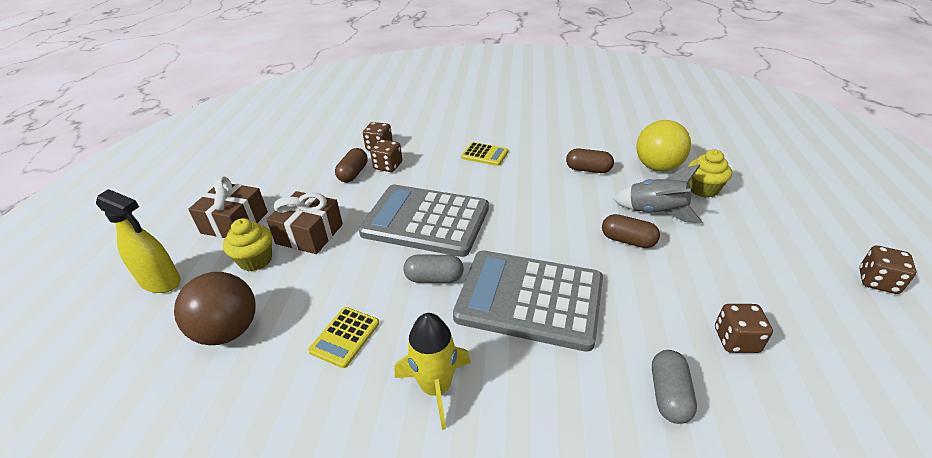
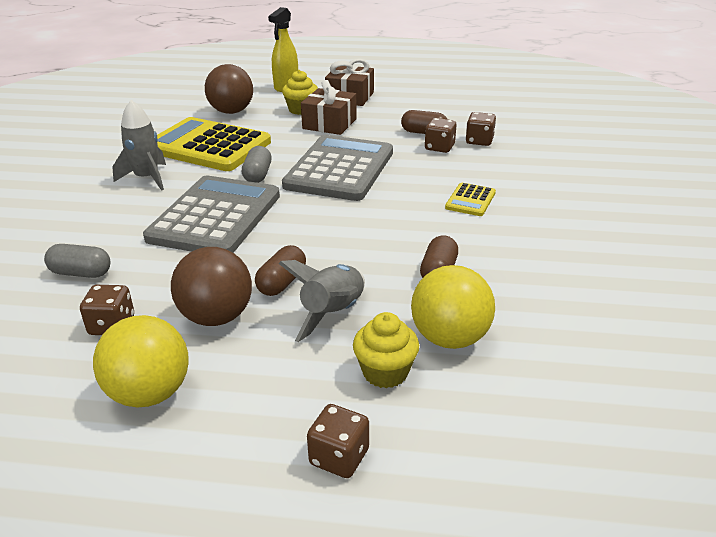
camera: 90 degrees right, 5 degrees down
yellow calculator [308,307,379,368] -> yellow calculator [157,117,271,171], size x2.31
yellow rocket [395,313,471,430] -> grey rocket [112,100,166,191]
brown dice [859,246,917,294] -> brown dice moved to [307,404,369,478]
none -> yellow ball [93,315,189,407]
none -> brown ball [171,247,252,326]

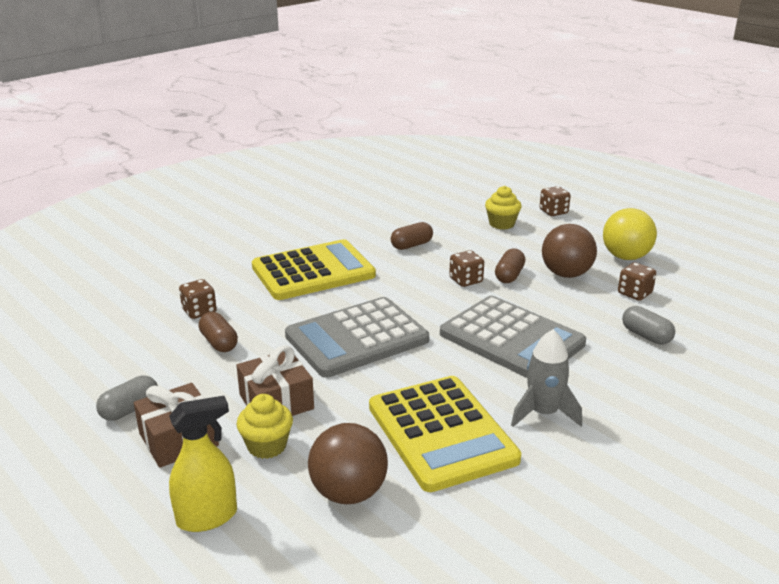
camera: 140 degrees left, 5 degrees down
grey calculator [143,175,280,253] -> grey calculator turned 105 degrees counterclockwise [440,296,586,378]
grey capsule [242,146,271,183] -> grey capsule moved to [96,376,158,421]
brown capsule [255,245,306,296] -> brown capsule turned 45 degrees counterclockwise [495,248,525,283]
grey rocket [278,260,365,342] -> none
yellow ball [411,265,495,349] -> none
brown dice [425,118,456,153] -> brown dice moved to [449,250,484,287]
yellow calculator [445,183,496,216] -> yellow calculator [252,239,376,300], size x2.31

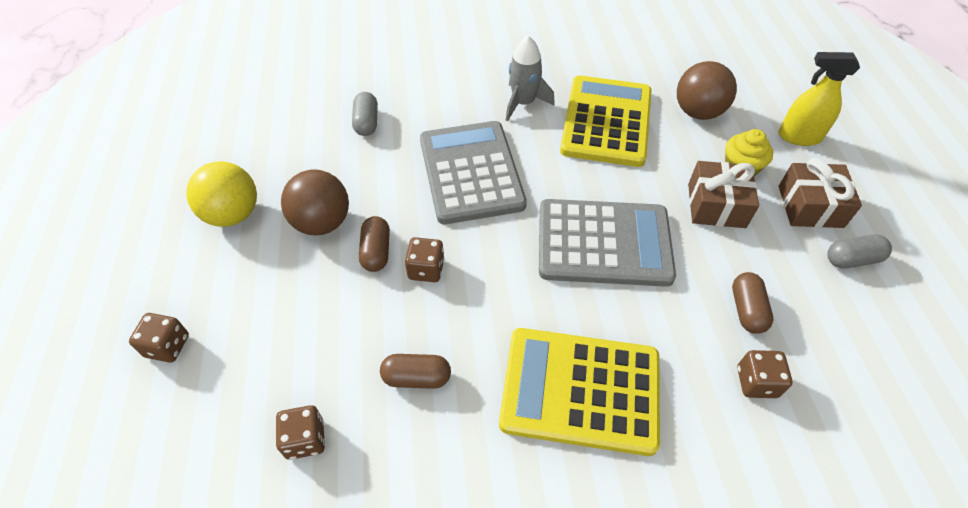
camera: 145 degrees left, 25 degrees up
yellow cupcake [485,186,522,230] -> none
brown capsule [495,248,525,283] -> brown capsule turned 60 degrees counterclockwise [359,216,390,272]
brown dice [618,262,656,301] -> brown dice moved to [276,405,325,460]

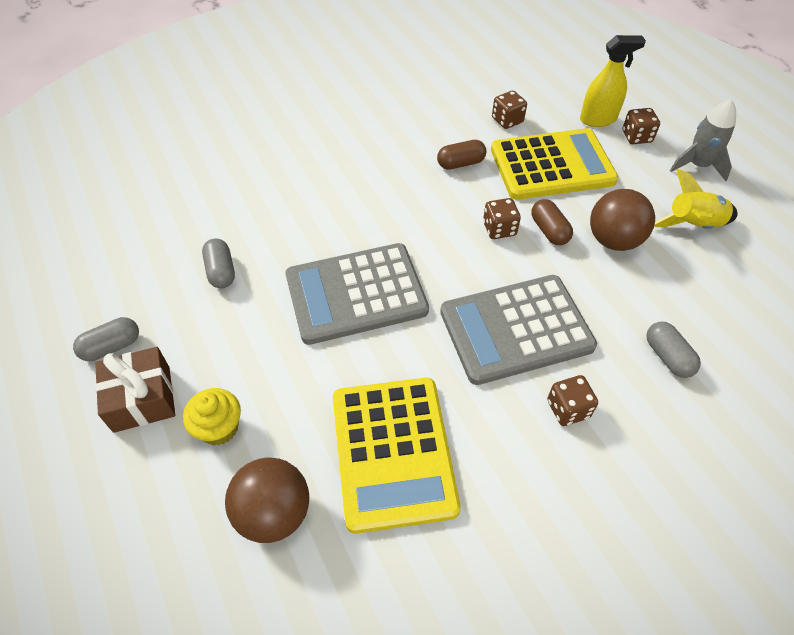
camera: 160 degrees right, 0 degrees up
yellow ball [186,161,257,227] -> yellow rocket [654,169,738,229]
grey calculator [420,121,527,224] -> grey calculator turned 105 degrees clockwise [440,275,597,385]
yellow calculator [499,328,660,456] -> yellow calculator moved to [491,128,618,200]
grey rocket [506,36,555,121] -> grey rocket moved to [670,99,736,181]
brown gift [688,161,759,228] -> none
brown capsule [732,272,773,334] -> grey capsule [202,238,235,288]
brown dice [737,350,793,398] -> brown dice moved to [547,375,598,426]
yellow spray bottle [779,52,860,146] -> yellow spray bottle moved to [580,35,646,127]

